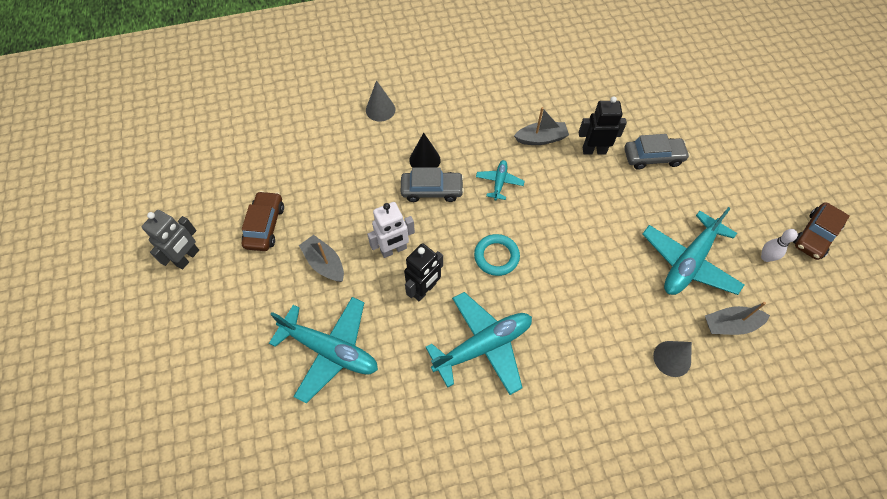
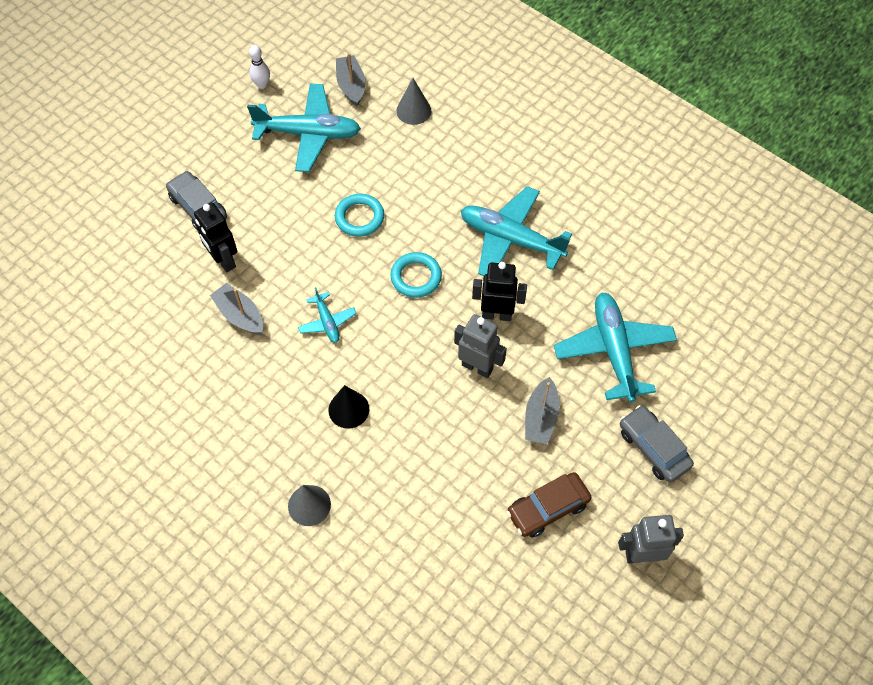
camera: 125 degrees left, 0 degrees up
white robot [367,202,415,258] -> grey robot [454,314,507,378]
grey car [401,167,464,202] -> grey car moved to [620,405,694,483]
turquoise plane [476,160,524,201] -> turquoise plane turned 90 degrees counterclockwise [298,287,357,343]
grey boat [705,302,770,335] -> grey boat turned 150 degrees counterclockwise [336,53,365,106]
brown car [793,202,850,260] -> none
none -> turquoise ring [335,194,384,237]

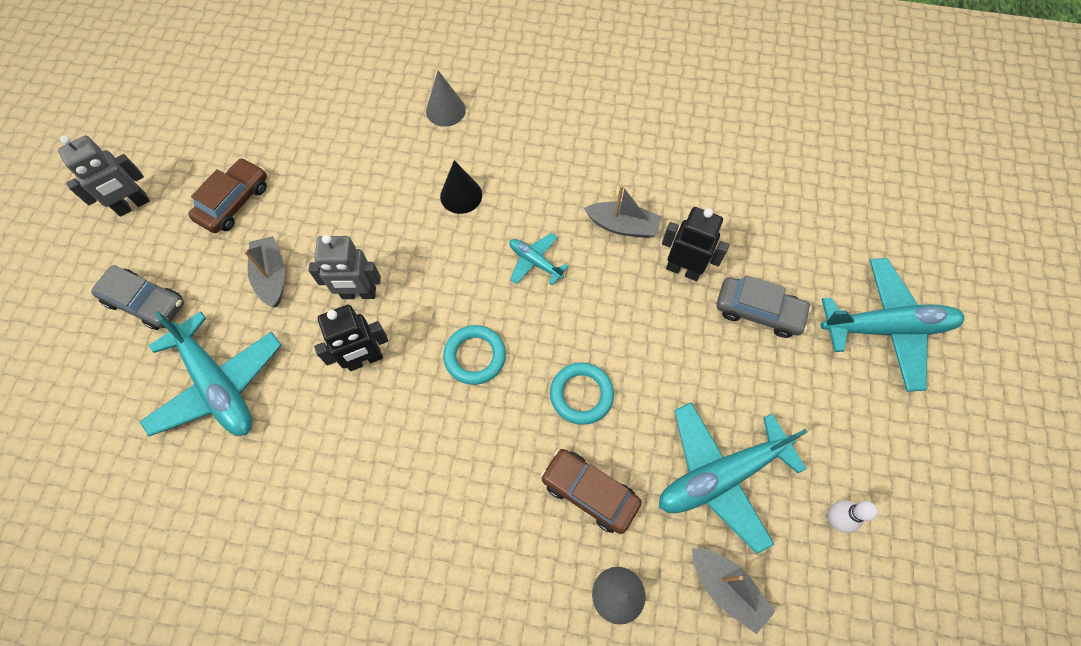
camera: 150 degrees right, 5 degrees up
turquoise plane [461,186,572,276] -> turquoise plane moved to [821,258,965,392]
none -> brown car [541,449,642,534]

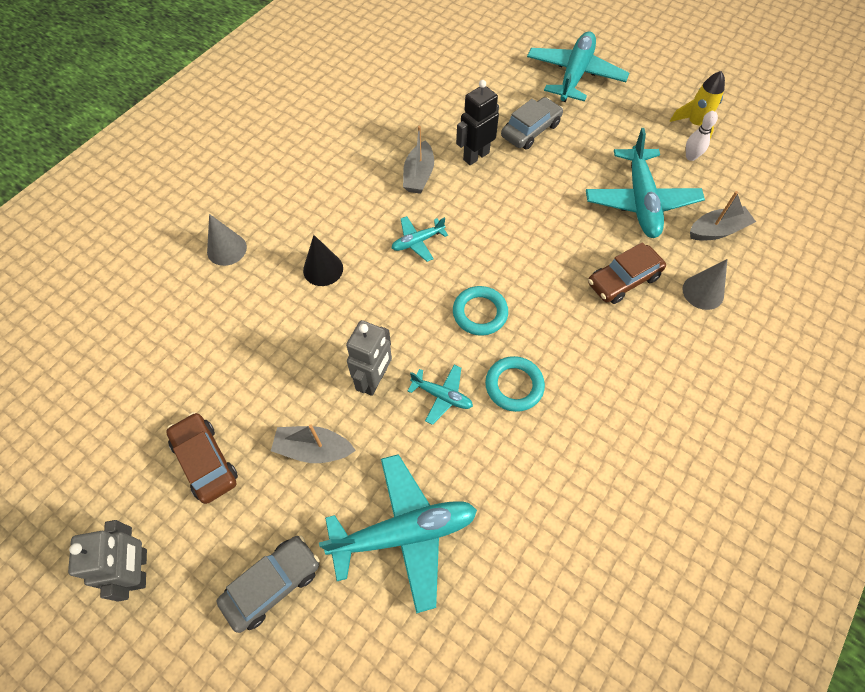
camera: 65 degrees left, 5 degrees down
black robot [314,305,388,371] -> turquoise plane [408,365,473,425]
turquoise ring [550,362,614,425] -> turquoise ring moved to [485,356,545,412]
grey boat [584,185,661,238] -> grey boat turned 150 degrees clockwise [403,126,434,194]
none -> yellow rocket [670,71,725,138]

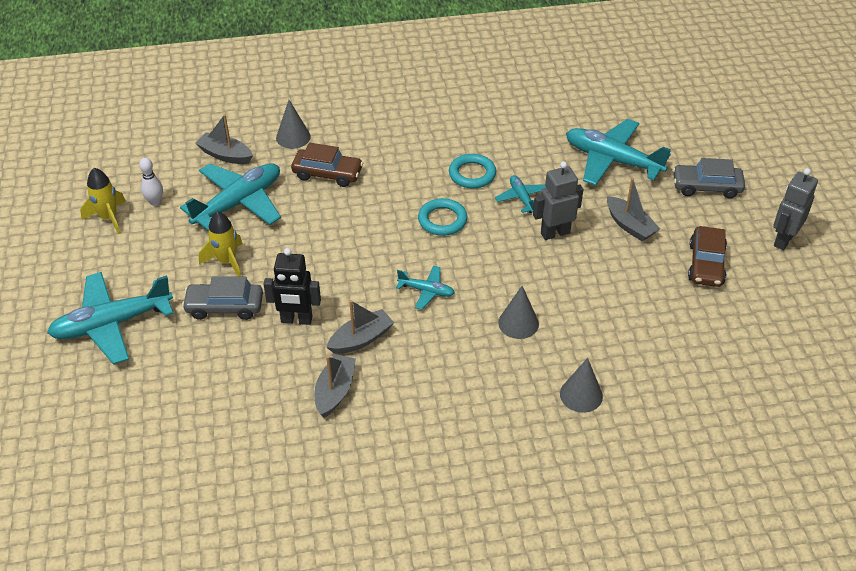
camera: 135 degrees left, 15 degrees down
black cone [303,235,343,286] -> grey cone [498,286,539,339]
none -> yellow rocket [199,211,243,277]
none -> grey boat [314,354,356,418]

